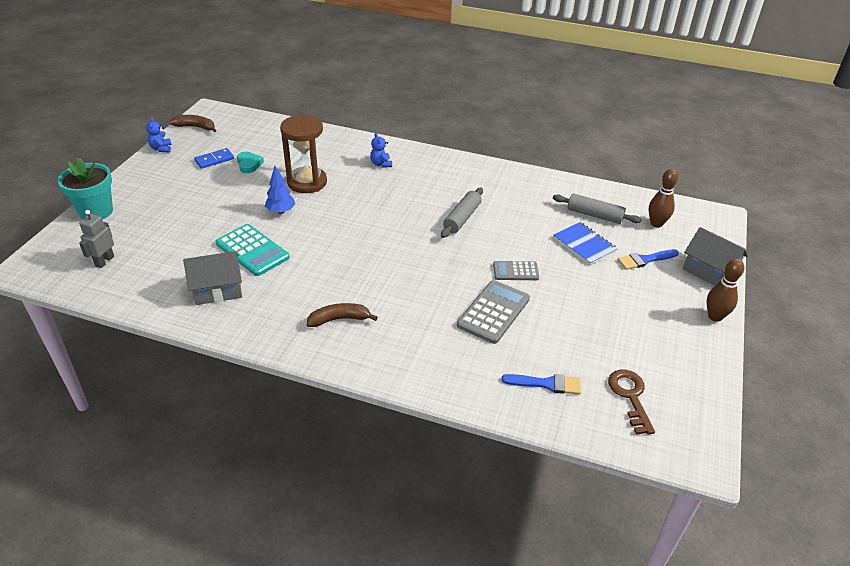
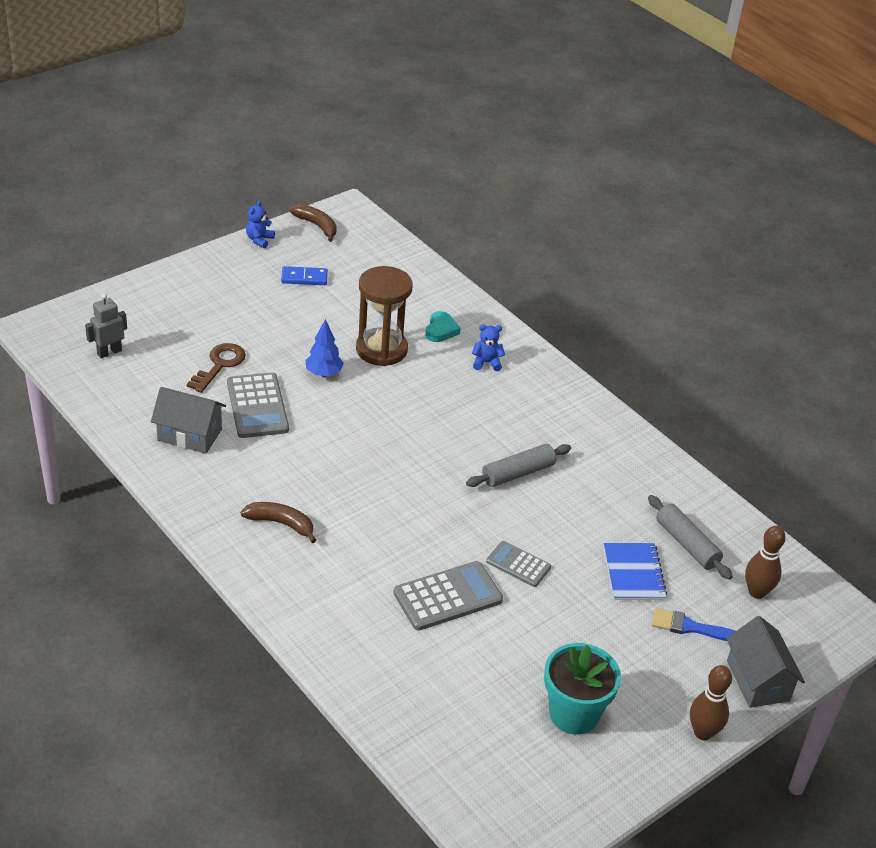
camera: 30 degrees right, 0 degrees up
turquoise flower pot [57,157,113,219] -> turquoise flower pot moved to [544,643,621,735]
turquoise calculator [216,224,290,276] -> grey calculator [227,373,289,438]
turquoise heart [237,152,264,173] -> turquoise heart moved to [426,311,461,342]
blue teddy bear [370,133,392,167] -> blue teddy bear turned 75 degrees clockwise [472,324,505,371]
blue brush [501,374,581,395] -> none
brown key [608,370,655,435] -> brown key moved to [187,343,246,393]

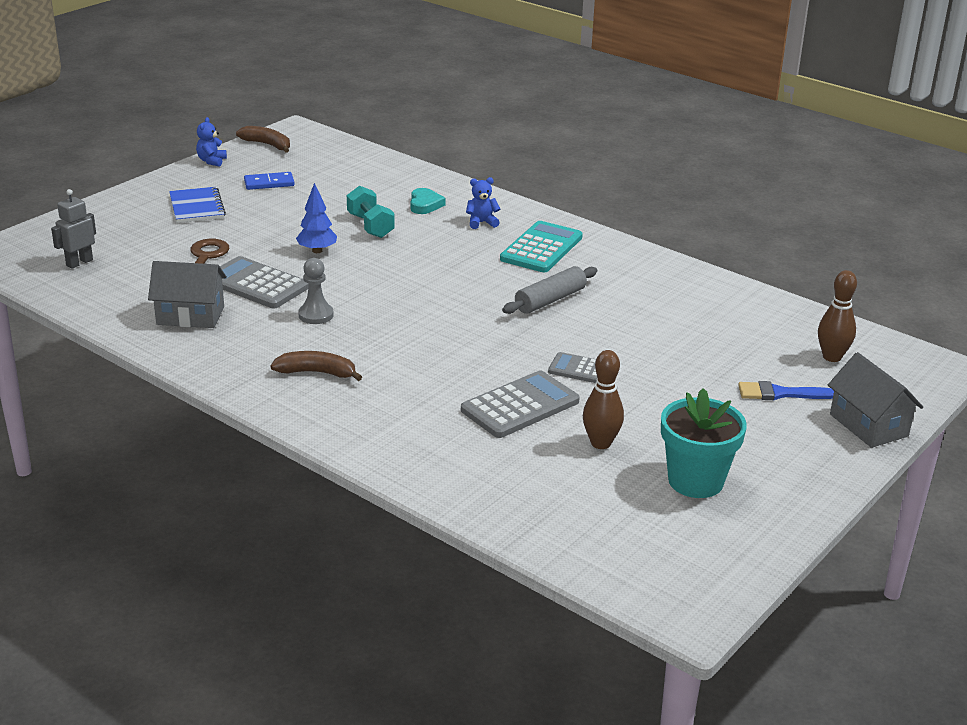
camera: 10 degrees left, 10 degrees down
grey calculator [227,373,289,438] -> grey calculator turned 150 degrees clockwise [220,256,309,308]
brown hourglass [356,266,413,366] -> turquoise dumbbell [347,186,395,238]
blue notebook [604,543,667,600] -> blue notebook moved to [169,187,226,223]
grey rolling pin [648,495,733,580] -> none
brown bowling pin [690,665,732,740] -> brown bowling pin moved to [583,350,624,449]
none -> grey pawn [298,258,334,324]
none -> turquoise calculator [500,221,583,272]

